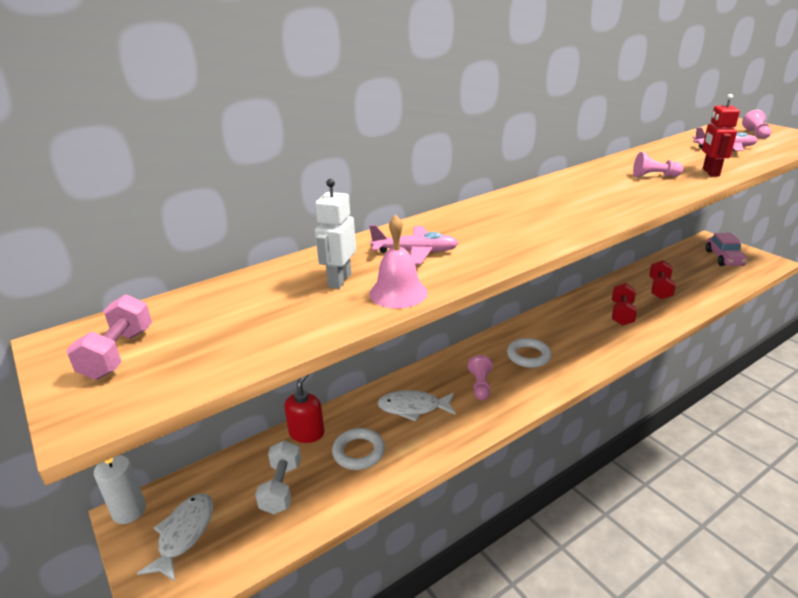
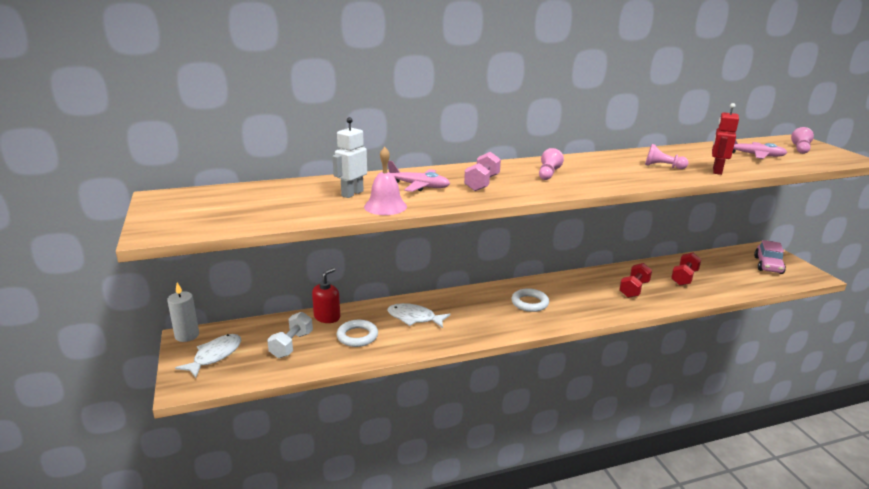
camera: 15 degrees right, 5 degrees down
pink dumbbell [66,294,152,380] -> pink dumbbell moved to [464,152,501,191]
pink pawn [468,355,493,400] -> pink pawn moved to [539,148,564,180]

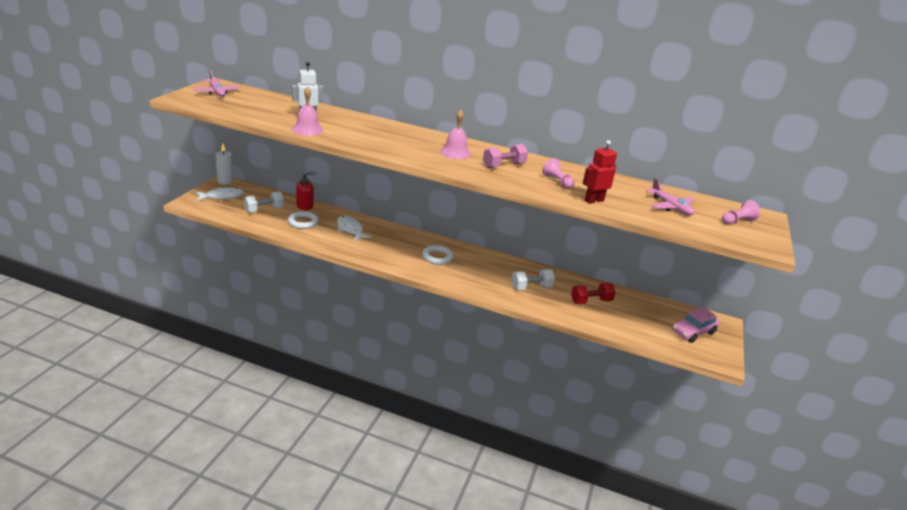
camera: 35 degrees right, 5 degrees up
pink plane [388,161,450,192] -> pink plane moved to [193,70,241,97]
pink dumbbell [464,152,501,191] -> pink dumbbell moved to [483,144,528,168]
pink pawn [539,148,564,180] -> pink bell [440,110,471,159]
red dumbbell [619,263,652,298] -> white dumbbell [511,269,555,290]

